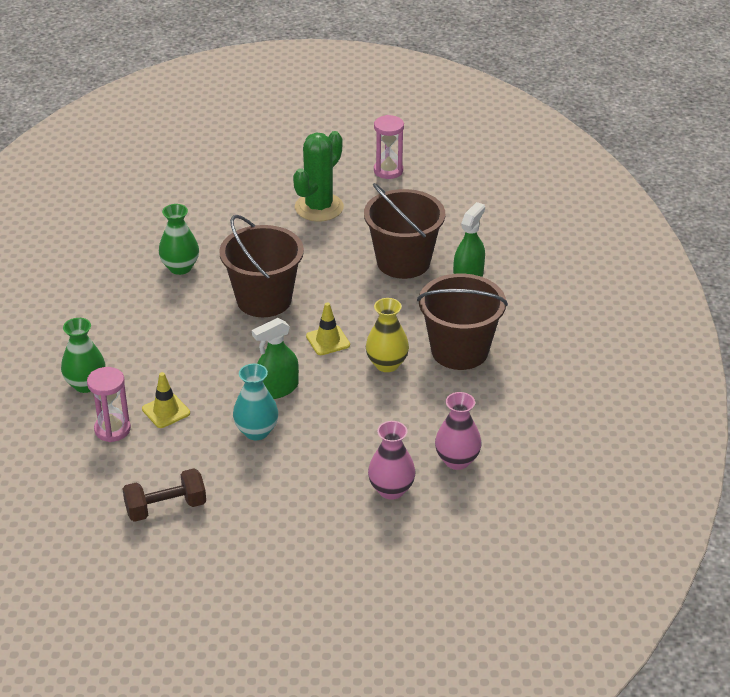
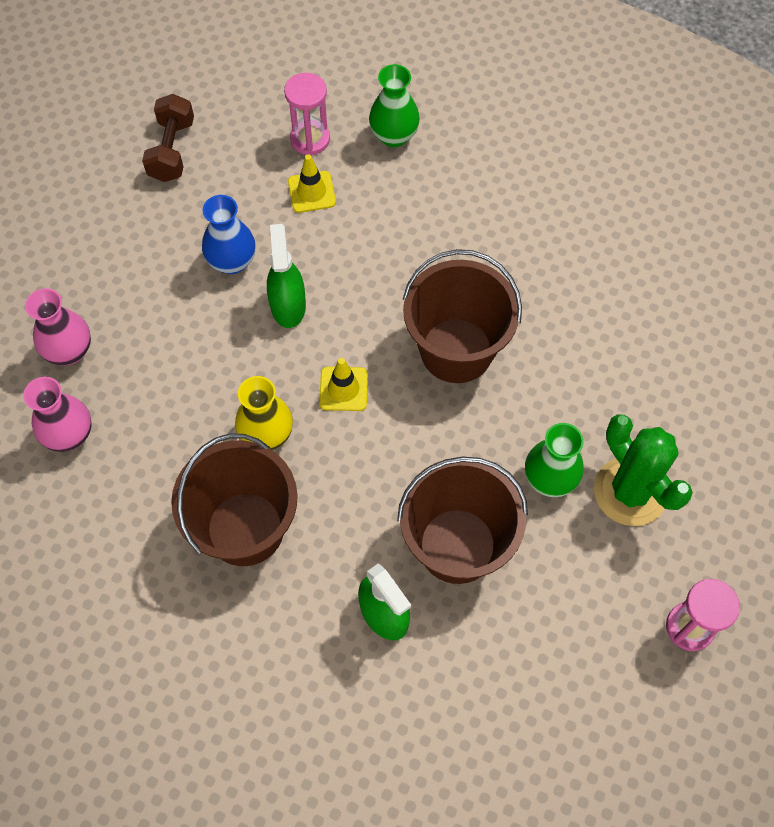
camera: 115 degrees right, 25 degrees up
green vase [159,204,199,275] -> green vase moved to [525,423,584,497]
turquoise vase [233,364,278,440] -> blue vase [202,195,256,274]

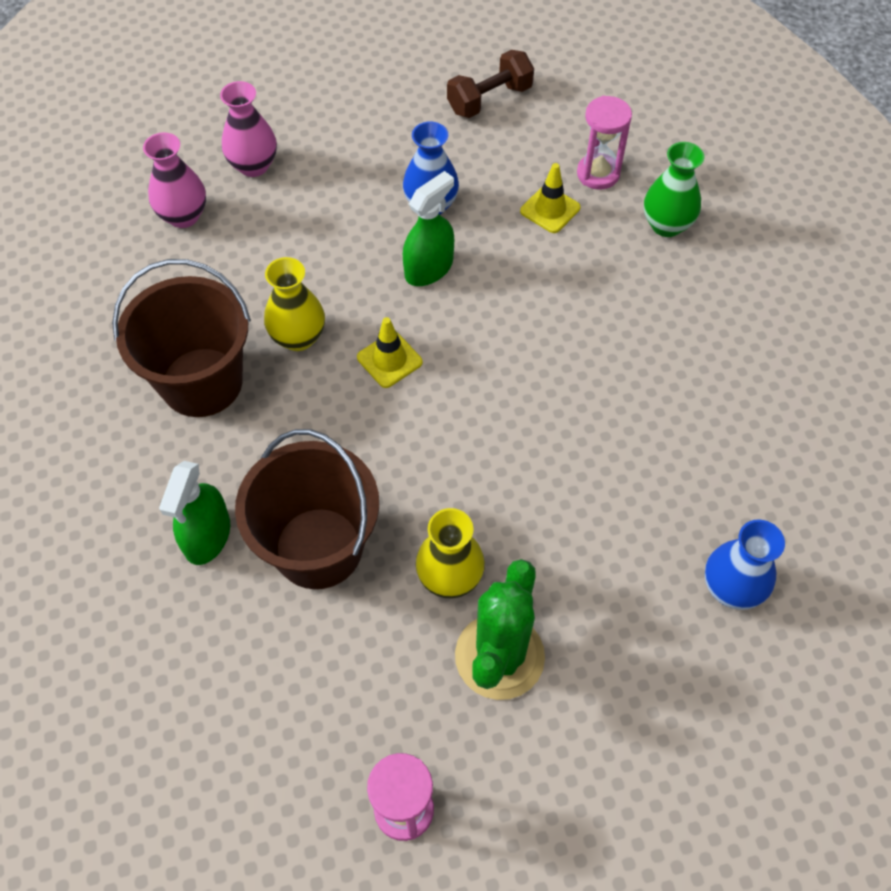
camera: 50 degrees right, 5 degrees down
brown bucket [403,249,522,383] -> none
green vase [525,423,584,497] -> yellow vase [416,508,485,599]
none -> blue vase [705,520,785,610]

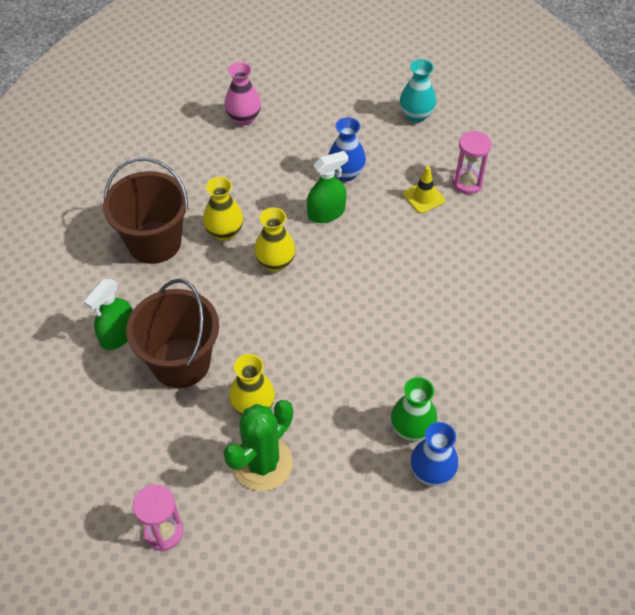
camera: 20 degrees right, 5 degrees down
pink vase [143,132,206,228] -> none
yellow traffic cone [357,317,423,388] -> yellow vase [254,207,296,272]
brown dumbbell [447,50,534,118] -> turquoise vase [400,59,436,123]
green vase [644,142,704,237] -> green vase moved to [391,377,437,441]

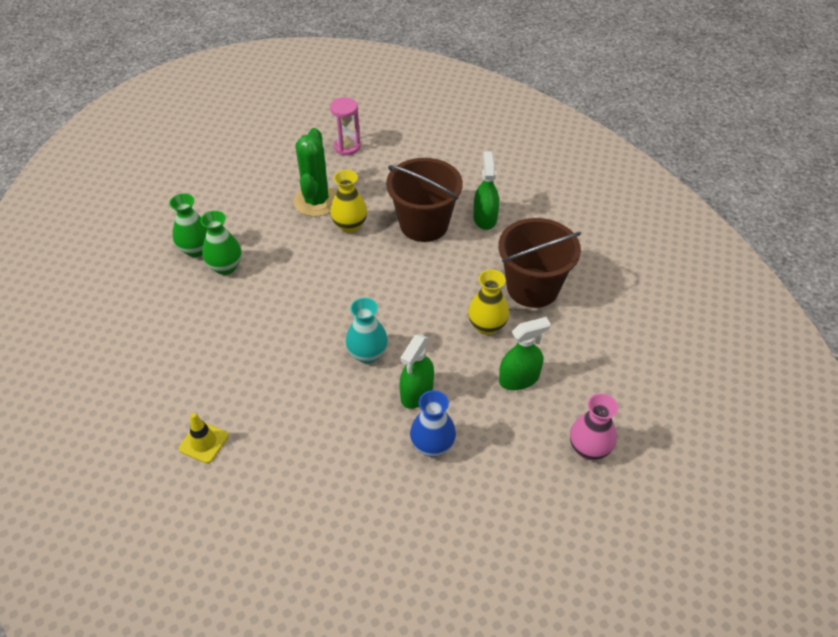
camera: 145 degrees right, 5 degrees down
yellow vase [254,207,296,272] -> none
turquoise vase [400,59,436,123] -> turquoise vase moved to [345,298,388,364]
yellow traffic cone [403,166,445,214] -> yellow traffic cone moved to [179,413,229,463]
blue vase [410,422,458,486] -> green vase [169,193,207,257]
pink hourglass [452,131,492,194] -> none
none -> green spray bottle [499,317,551,390]

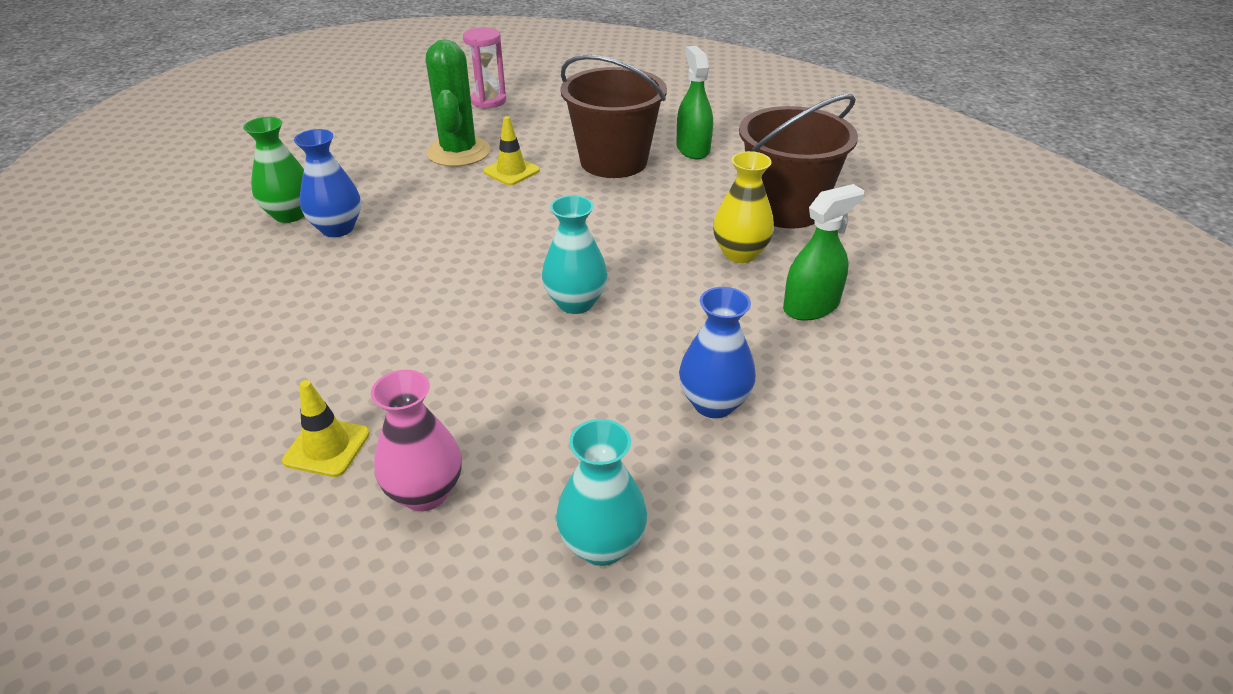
camera: 10 degrees left, 10 degrees down
green vase [200,211,242,275] -> blue vase [294,129,361,237]
yellow vase [330,170,367,233] -> yellow traffic cone [483,116,540,186]
green spray bottle [399,334,434,409] -> none
pink vase [570,393,618,460] -> pink vase moved to [371,370,462,511]
none -> turquoise vase [556,419,647,566]

